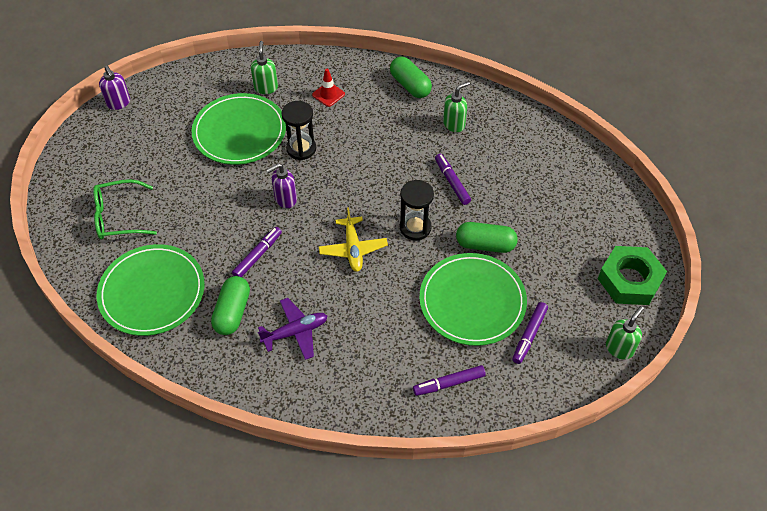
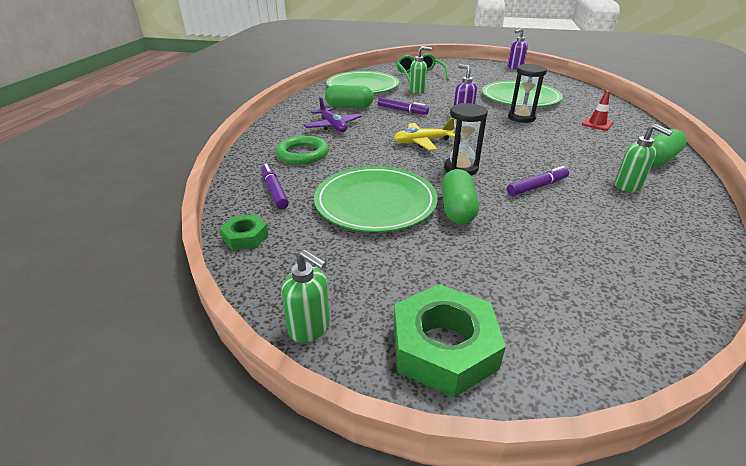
camera: 85 degrees right, 20 degrees down
green soap dispenser [251,41,278,94] -> green soap dispenser moved to [409,46,432,94]
purple marker [512,302,548,364] -> none
none -> green nut [220,214,269,251]
none -> green ring [276,136,329,165]

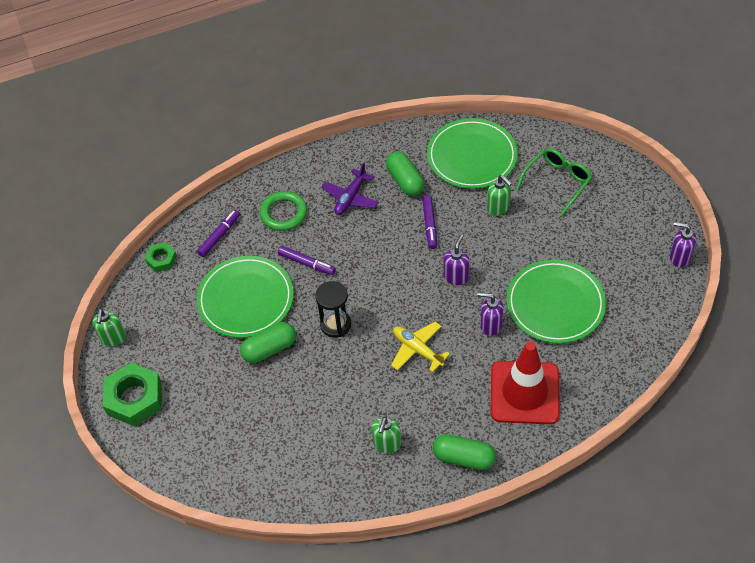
camera: 60 degrees right, 20 degrees up
yellow plane [394,118,455,151] -> yellow plane moved to [391,321,450,372]
purple marker [507,166,569,196] -> purple marker moved to [278,246,336,275]
black hourglass [508,64,547,123] -> purple soap dispenser [477,292,503,336]
red traffic cone [582,90,613,131] -> red traffic cone [491,342,560,424], size x2.36

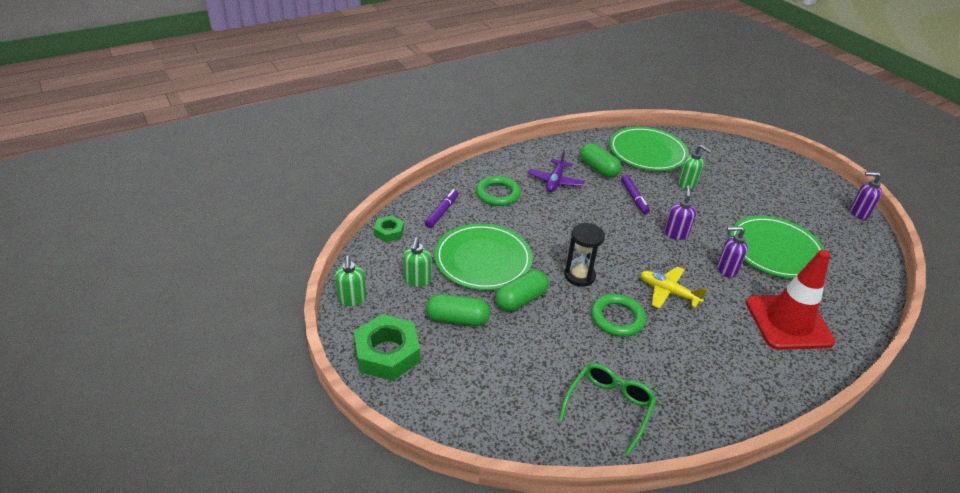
camera: 15 degrees left, 15 degrees down
purple marker [278,246,336,275] -> none
green soap dispenser [372,416,401,453] -> green soap dispenser moved to [403,237,431,287]
green capsule [433,434,496,470] -> green capsule moved to [426,294,490,326]
green glasses [516,148,592,216] -> green glasses moved to [558,363,657,456]
none -> green ring [591,294,646,337]

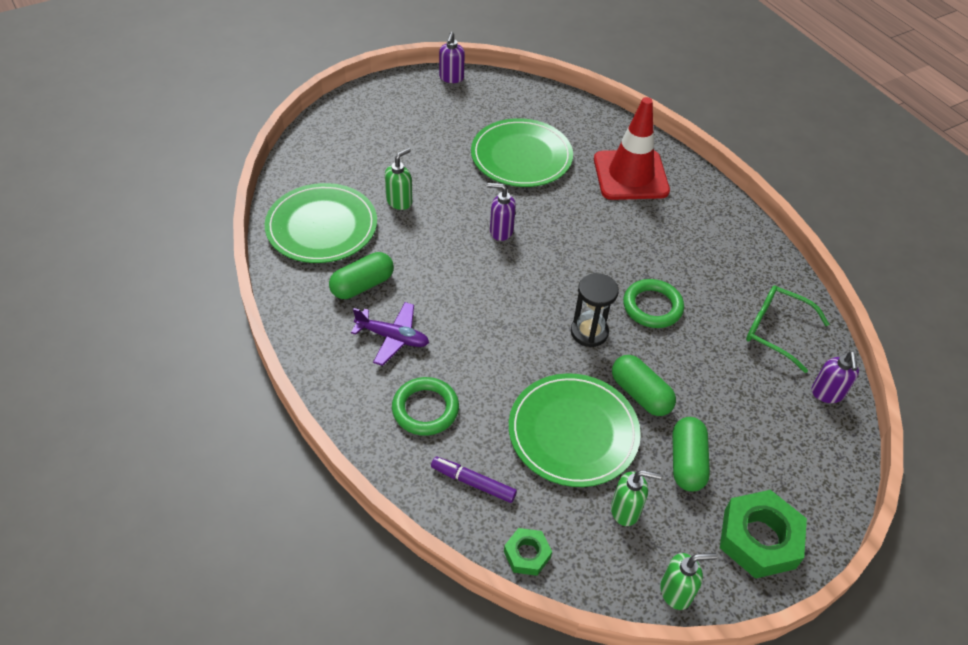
camera: 90 degrees left, 10 degrees up
purple marker [621,175,650,214] -> none
yellow plane [640,266,707,309] -> none
purple soap dispenser [717,226,748,277] -> purple soap dispenser moved to [812,351,859,403]

